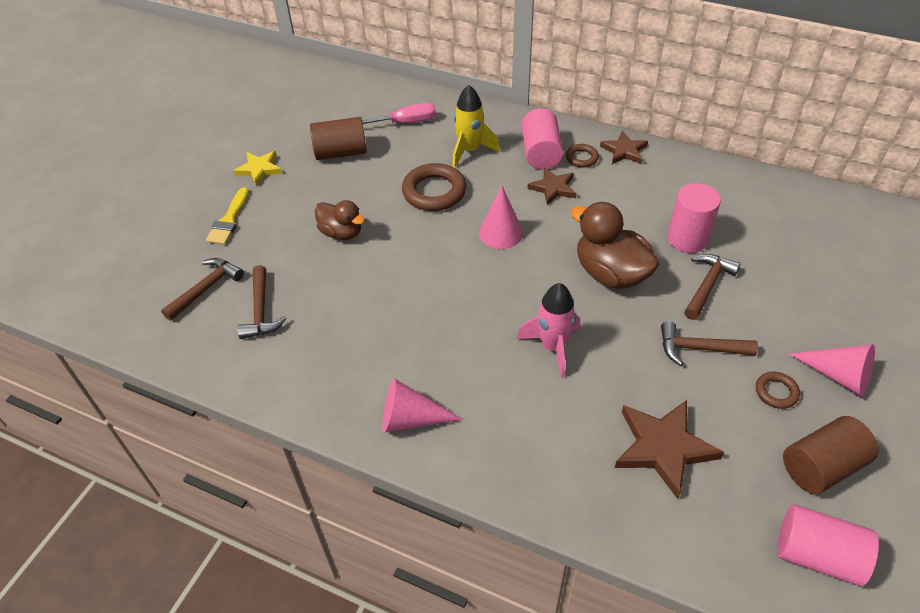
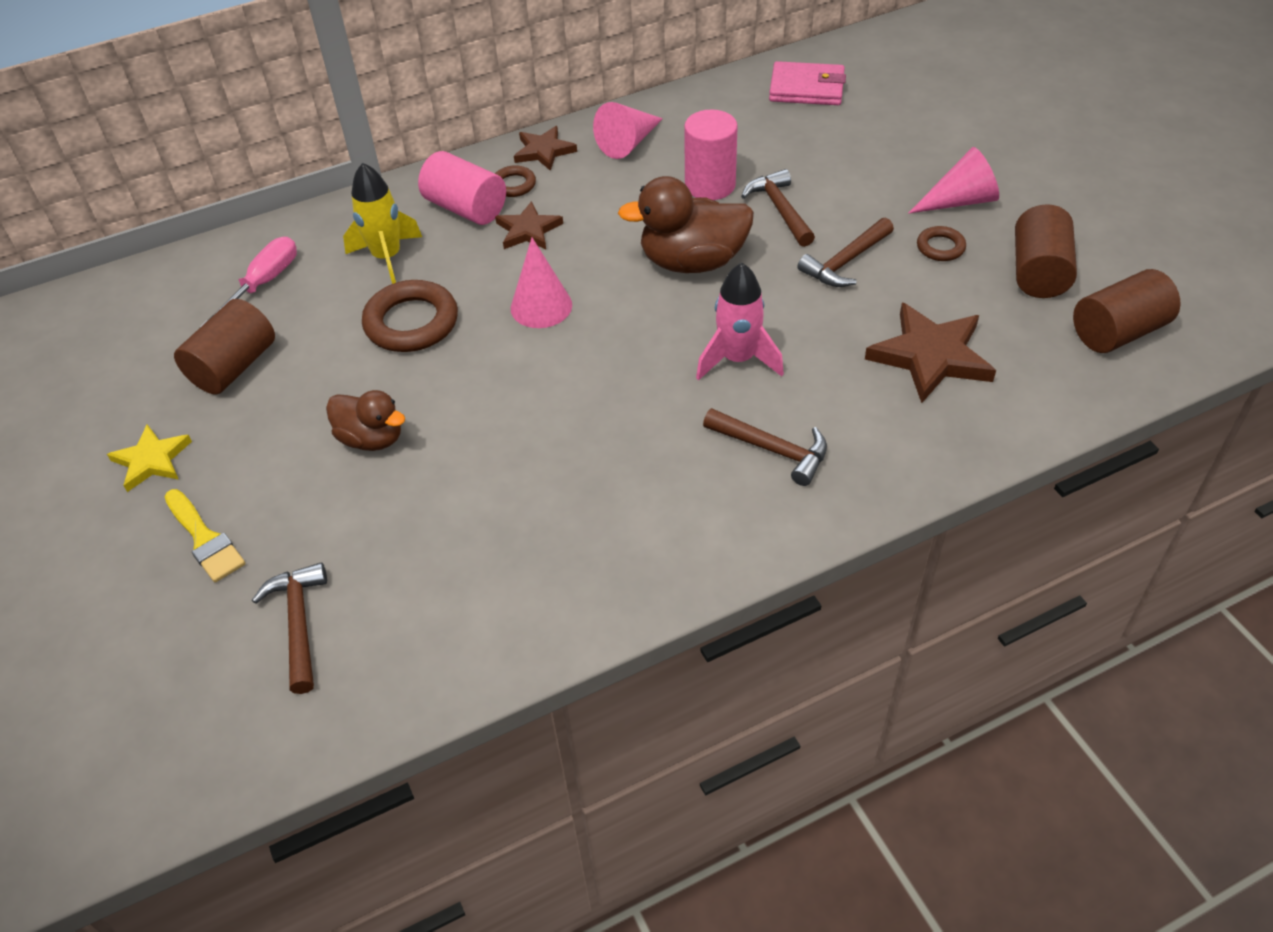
camera: 50 degrees left, 0 degrees up
brown hammer [237,265,286,339] -> brown hammer moved to [703,408,827,486]
brown duck [315,200,365,240] -> brown duck turned 45 degrees clockwise [326,390,405,451]
pink cone [382,378,463,433] -> pink cone moved to [593,102,663,159]
pink cylinder [777,504,879,586] -> brown cylinder [1073,269,1180,353]
none -> pink wallet [769,61,846,105]

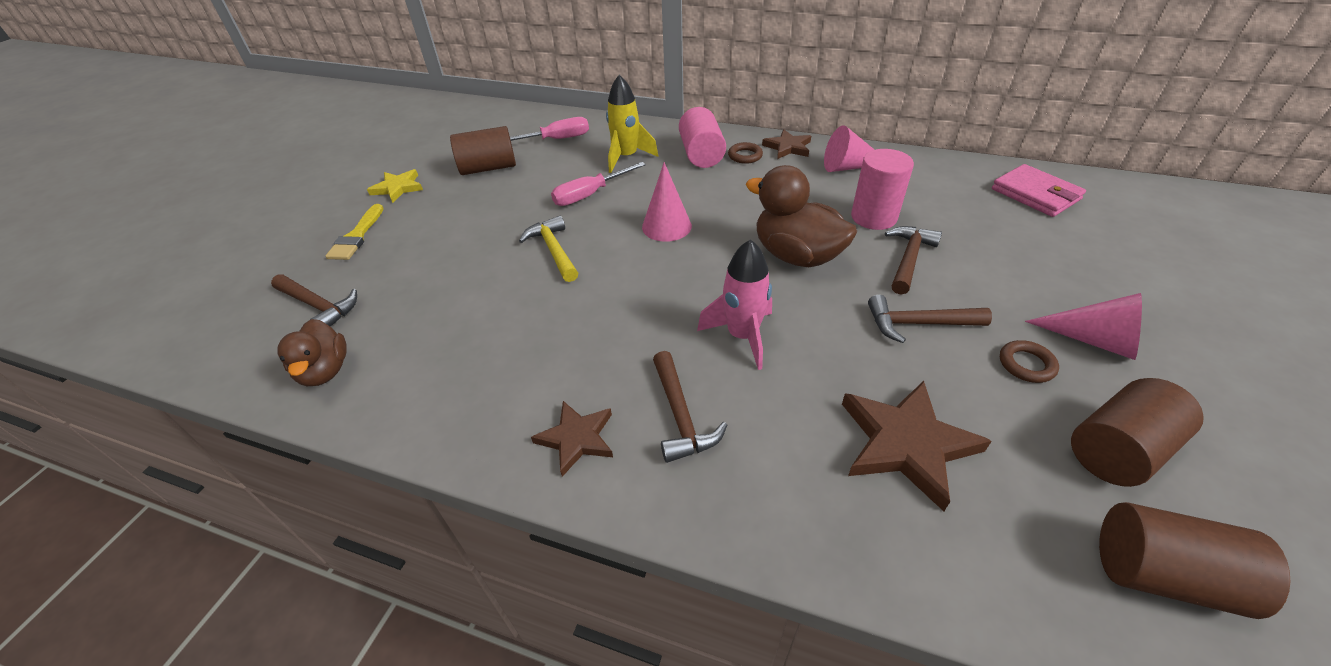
camera: 45 degrees right, 5 degrees down
brown hammer [252,563,327,694] -> brown hammer turned 90 degrees clockwise [271,274,357,327]
brown duck [326,390,405,451] -> brown duck moved to [277,319,347,386]
brown ring [362,280,458,352] -> pink screwdriver [551,162,646,206]
brown star [495,201,563,249] -> brown star moved to [531,401,613,477]
none -> yellow hammer [519,216,578,282]

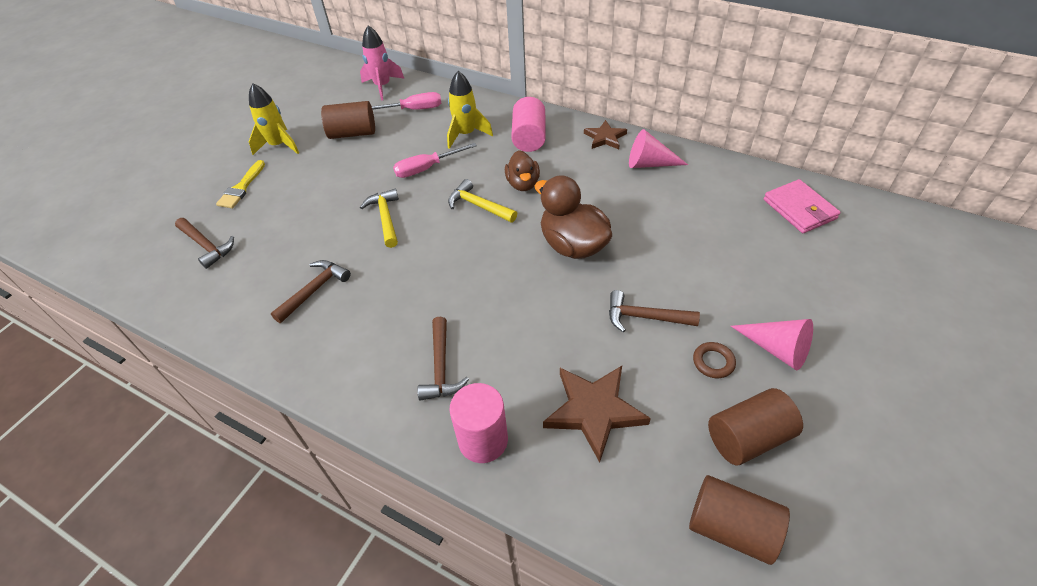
camera: 10 degrees right, 5 degrees up
brown duck [277,319,347,386] -> brown duck moved to [505,150,540,191]
yellow star [367,169,423,203] -> yellow rocket [249,83,299,155]
brown star [531,401,613,477] -> none
pink cone [642,162,692,242] -> yellow hammer [448,179,517,223]
pink rocket [697,239,772,370] -> pink rocket moved to [360,25,405,100]
brown ring [728,142,763,164] -> none
pink cylinder [851,149,914,230] -> pink cylinder moved to [450,383,508,463]
brown hammer [885,226,942,295] -> brown hammer moved to [271,260,351,323]

